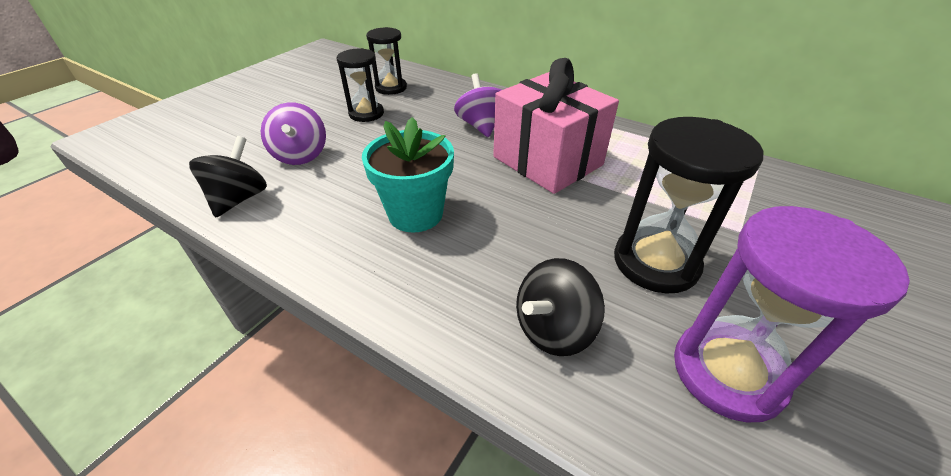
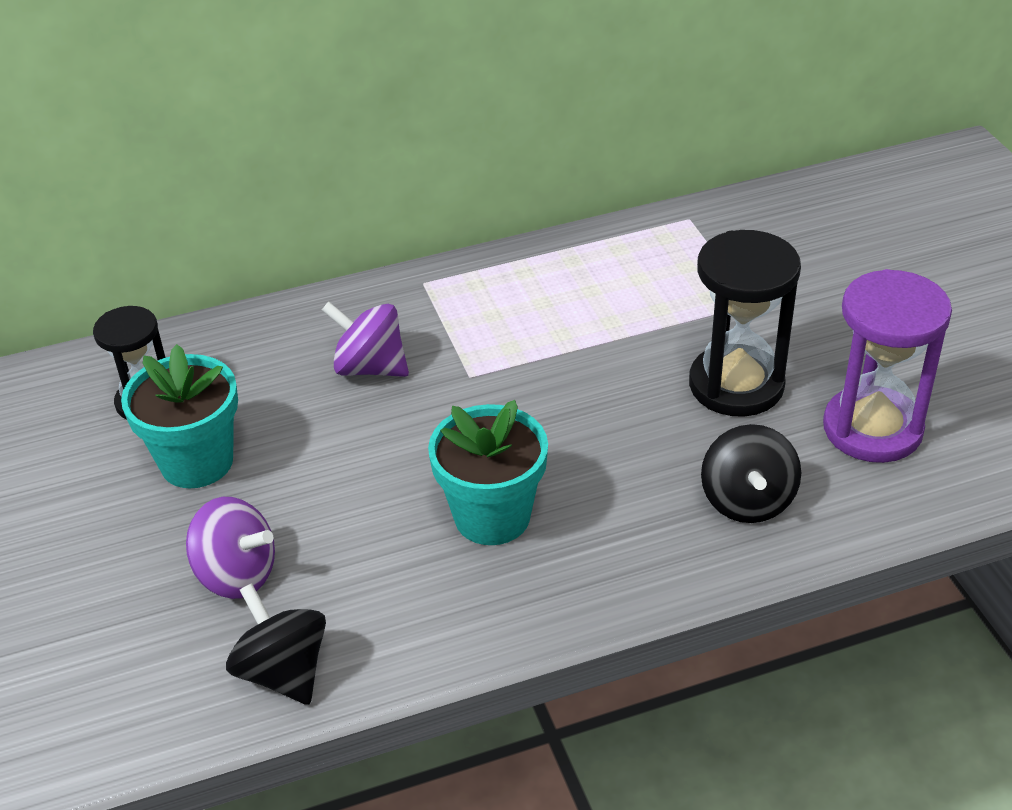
camera: 50 degrees left, 0 degrees up
black hourglass [337,48,384,122] -> turquoise flower pot [121,344,238,488]
pink gift [493,58,619,194] -> none

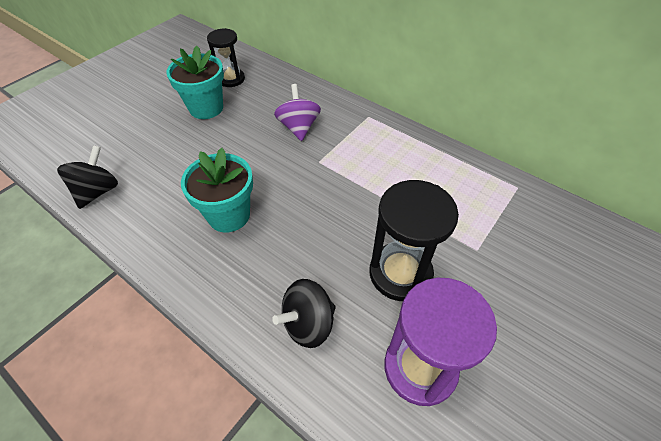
camera: 55 degrees right, 10 degrees up
purple spinning top [186,497,275,599] -> none

